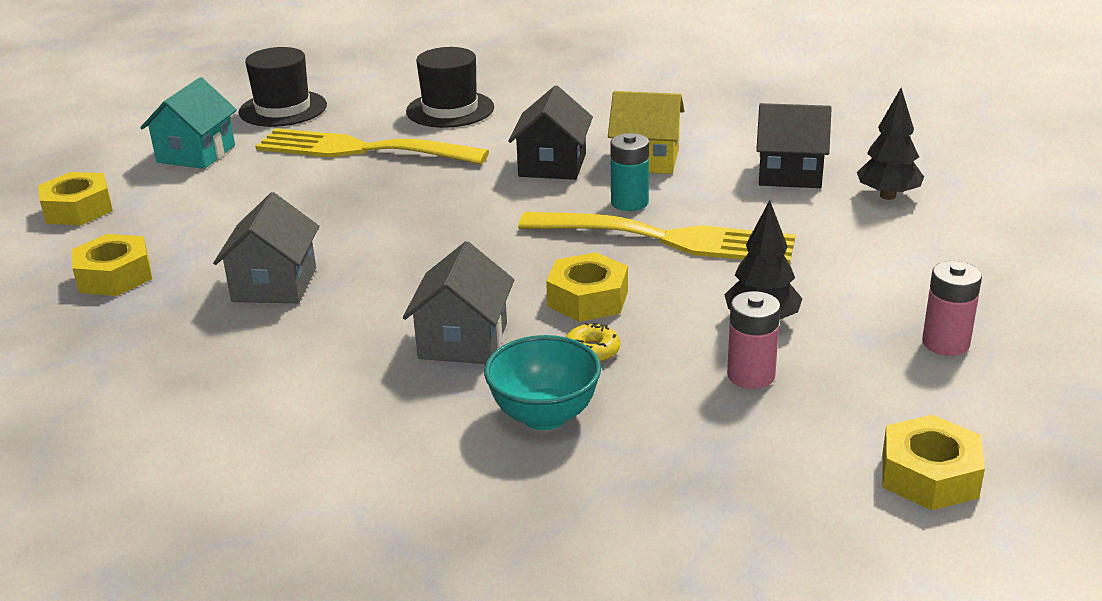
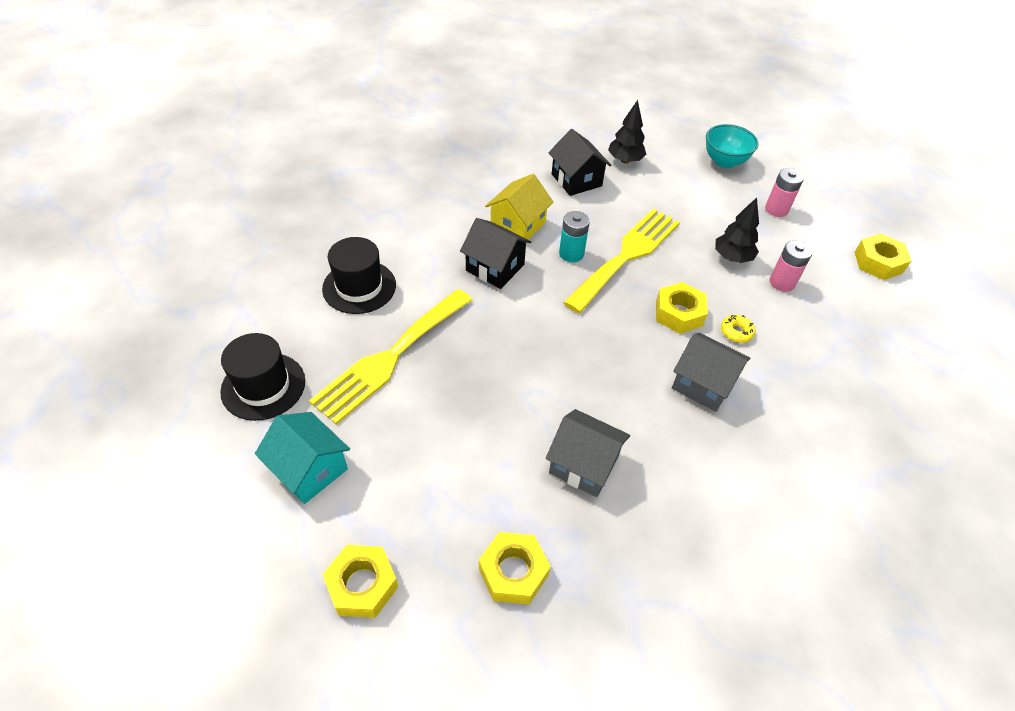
camera: 70 degrees left, 20 degrees up
turquoise bowl [484,335,601,430] -> turquoise bowl moved to [706,124,759,168]
black house [756,103,831,188] -> black house turned 60 degrees counterclockwise [548,129,611,196]

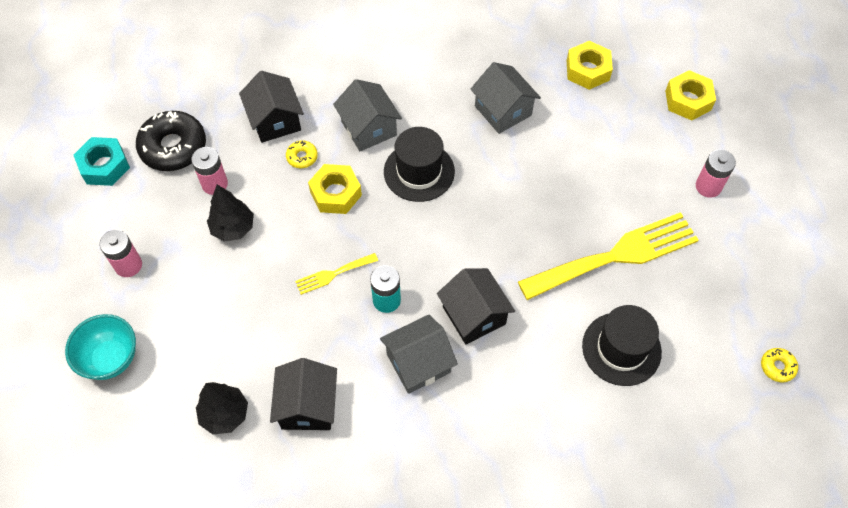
camera: 150 degrees left, 10 degrees up
black hat [220,333,305,421] -> black hat moved to [384,127,455,202]
turquoise house [255,412,350,504] -> pink battery [696,149,736,198]
yellow house [485,174,553,240] -> grey house [380,315,458,394]
yellow fork [563,209,680,313] -> yellow fork [295,253,378,295], size x0.44
yellow nut [854,233,911,280] -> turquoise nut [74,137,130,186]
none -> black donut [136,111,206,171]
none -> black house [239,71,304,143]
none -> yellow donut [761,348,798,382]

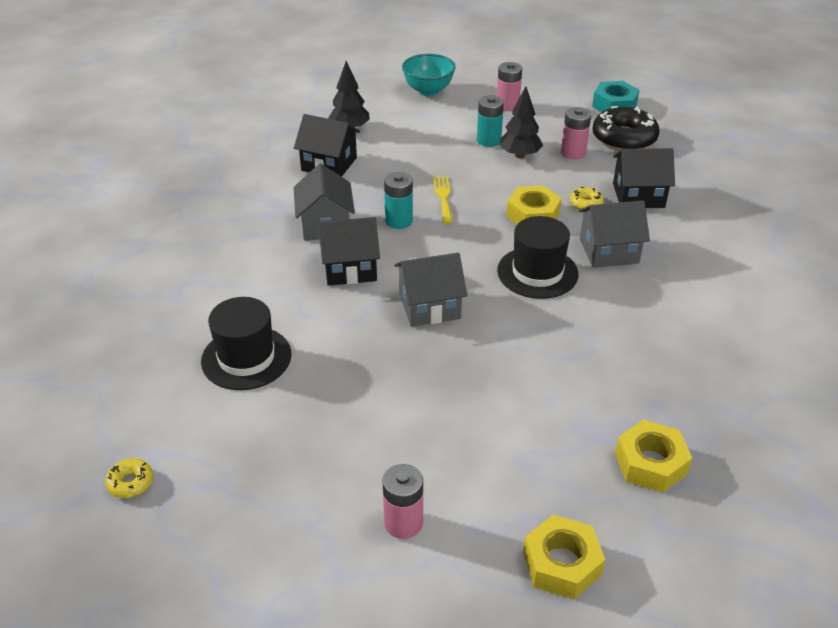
camera: 110 degrees right, 20 degrees down
grey house [471,62,541,134] -> grey house moved to [394,253,467,327]
yellow fork [518,212,699,300] -> none
none -> turquoise battery [477,95,504,147]

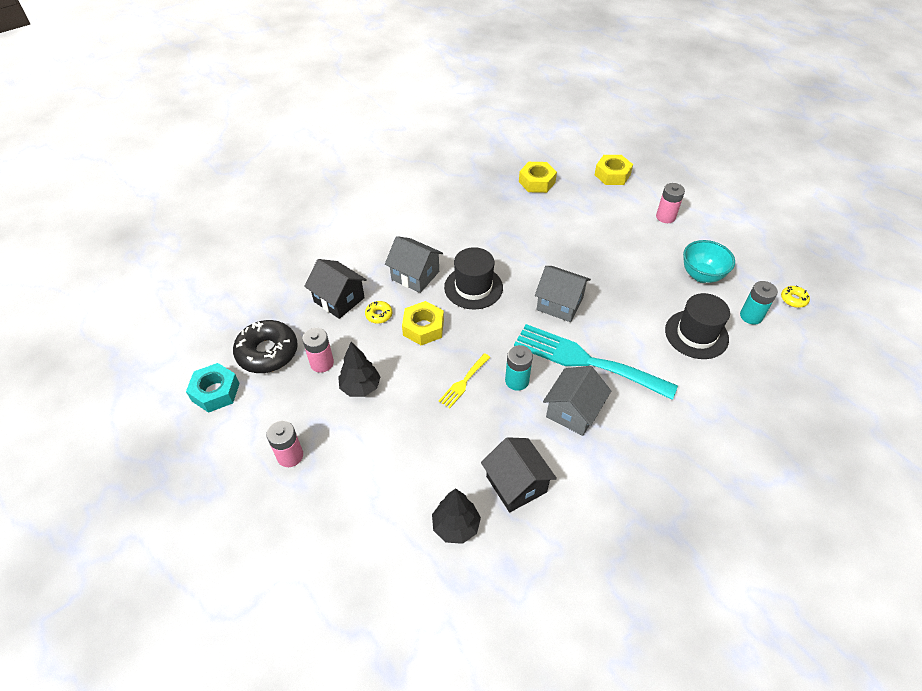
camera: 140 degrees left, 10 degrees up
black house [318,217,380,286] -> turquoise fork [514,324,678,400]
turquoise bowl [402,54,456,96] -> turquoise bowl moved to [683,240,735,283]
turquoise battery [477,95,504,147] -> turquoise battery moved to [740,281,778,325]

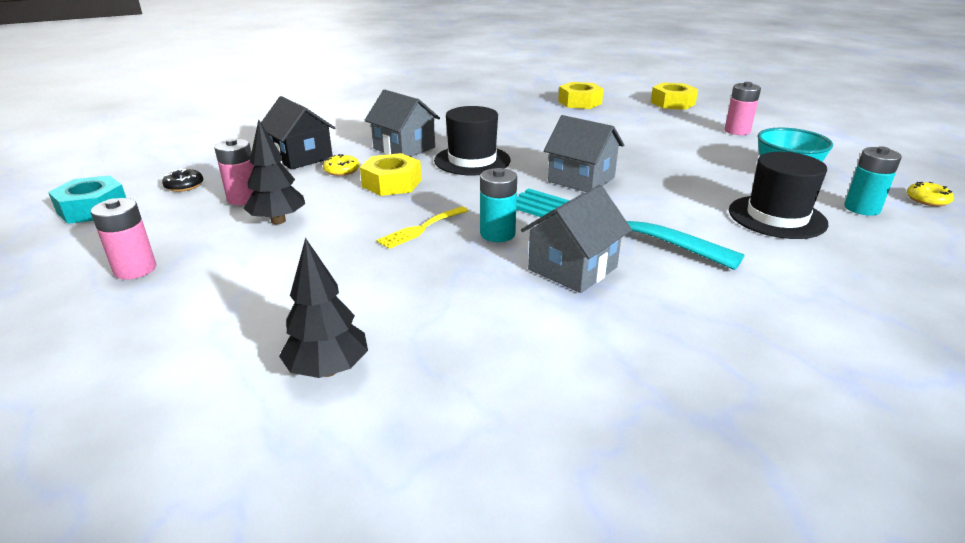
camera: 10 degrees right, 20 degrees down
black donut [233,320,298,373] -> black donut [162,168,203,192], size x0.46
black house [481,437,557,512] -> none

